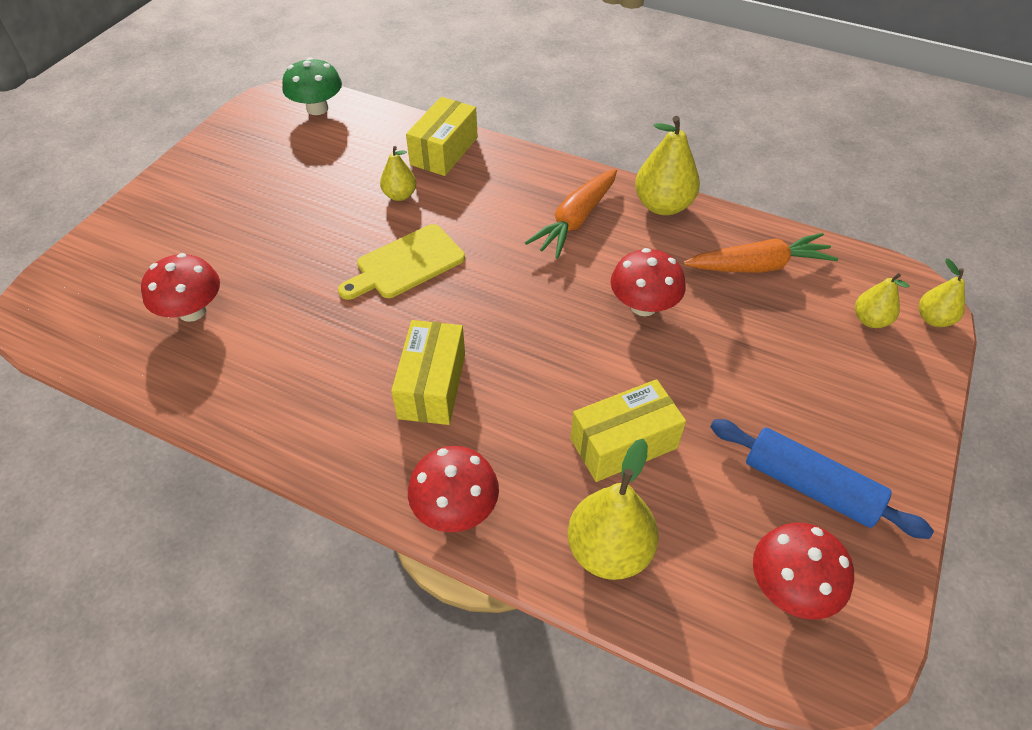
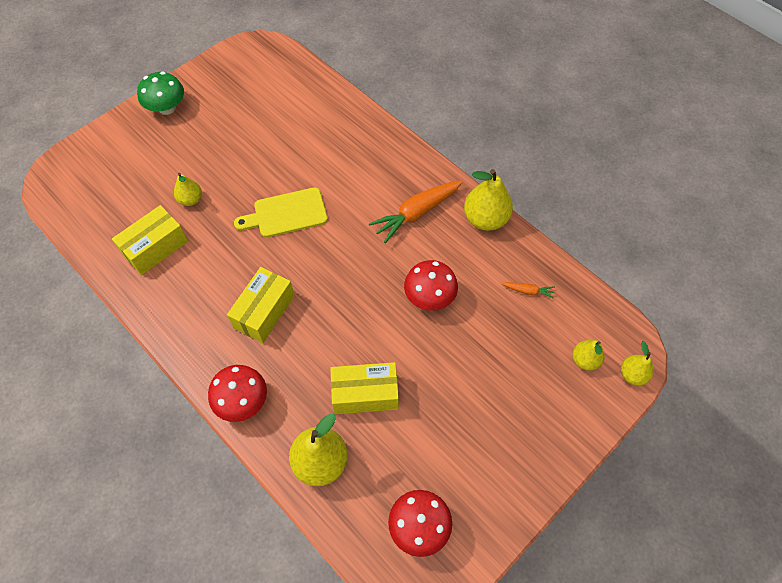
camera: 20 degrees right, 10 degrees up
red mushroom [141,253,220,322] -> none
green mushroom [282,57,342,115] -> green mushroom moved to [137,72,184,115]
yellow pear [380,146,416,201] -> yellow pear moved to [174,173,202,206]
yellow box [406,97,478,176] -> yellow box moved to [112,205,188,275]
orange carrot [684,233,838,273] -> orange carrot [502,282,555,299], size x0.47
blue rolling pin [710,419,934,539] -> none

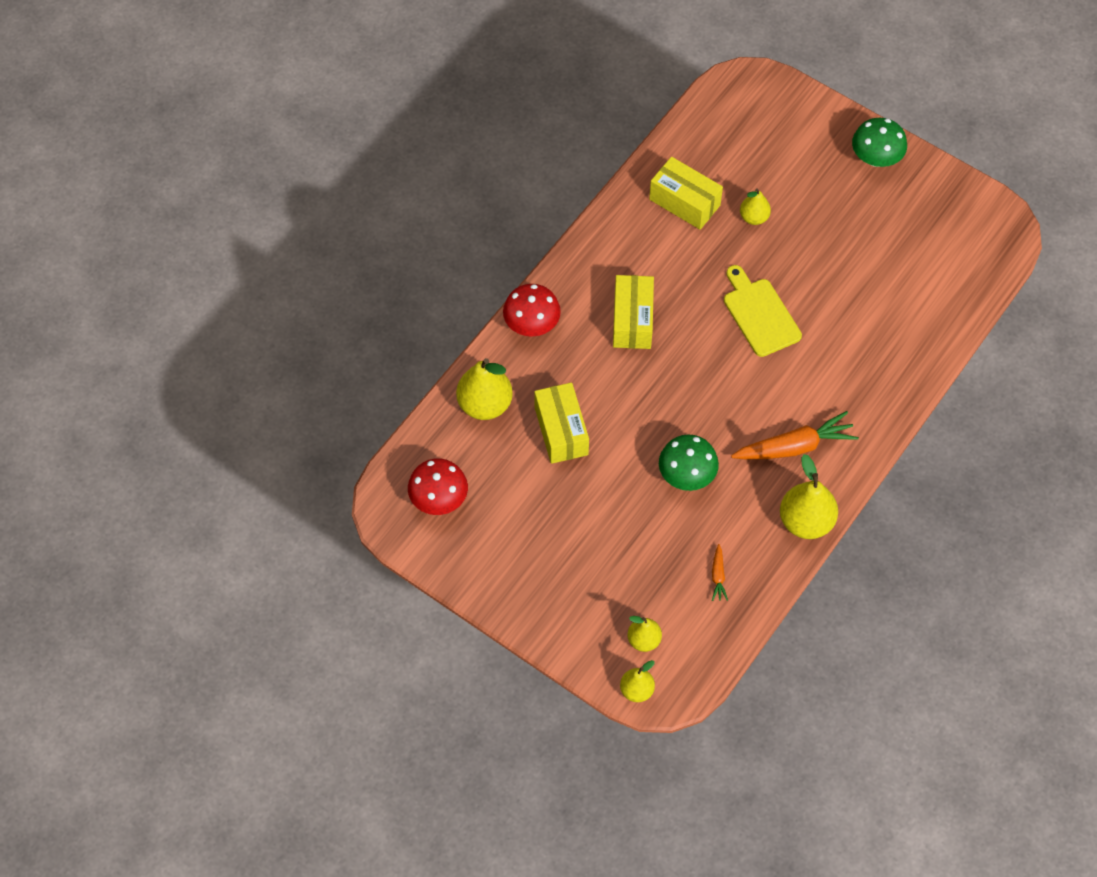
camera: 80 degrees right, 0 degrees up
yellow box [227,267,295,343] -> yellow box turned 75 degrees clockwise [613,275,654,349]
orange carrot [369,180,463,243] -> orange carrot turned 120 degrees clockwise [731,411,859,460]
red mushroom [404,260,458,311] -> green mushroom [659,434,719,491]

